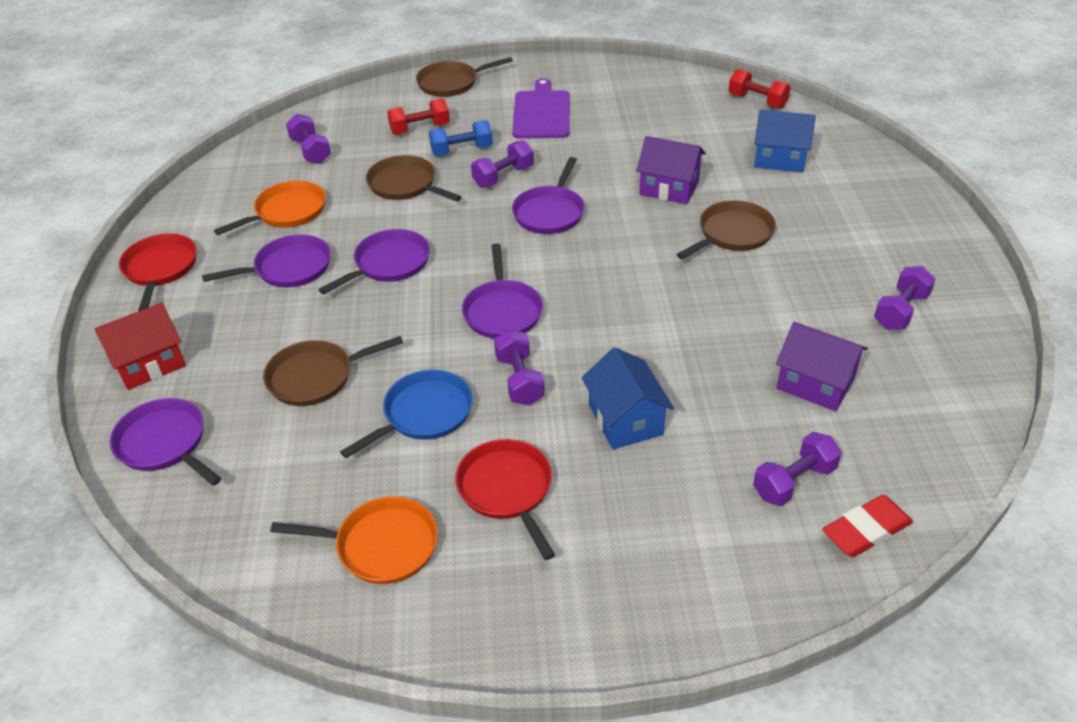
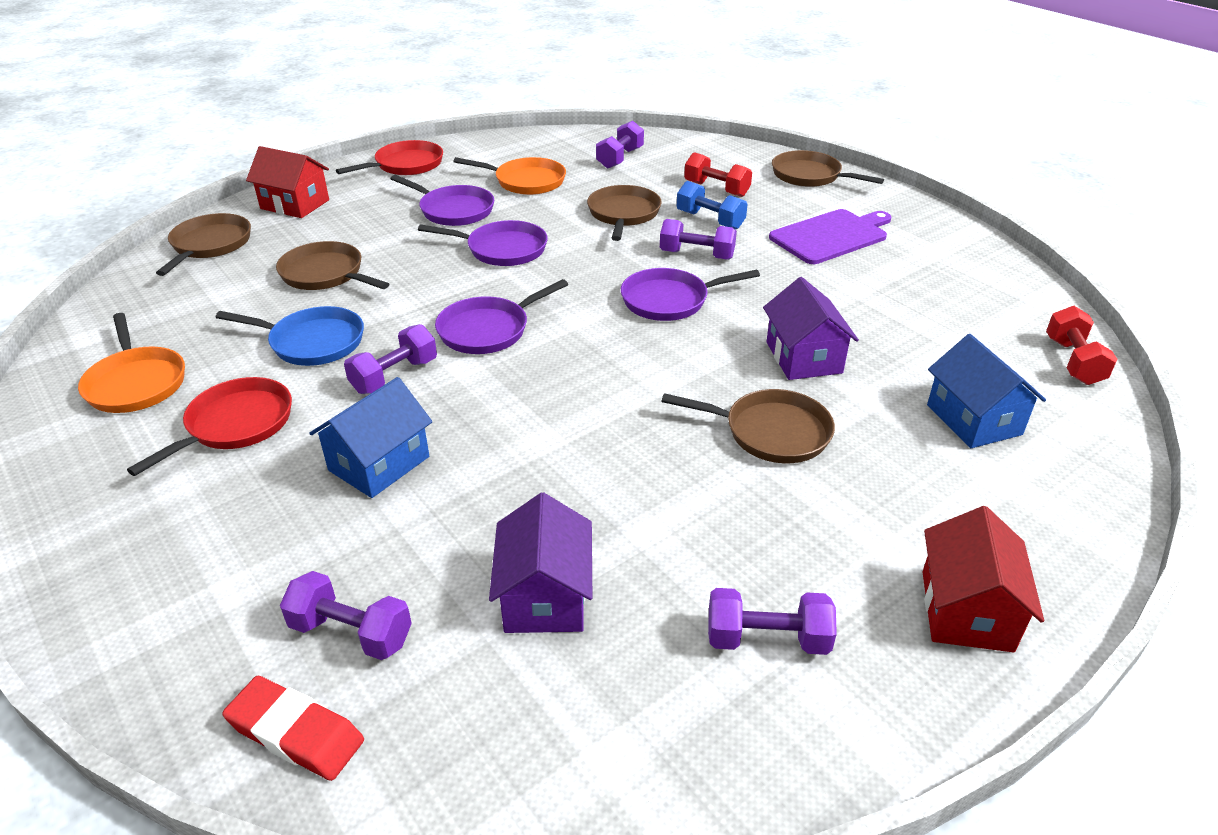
camera: 55 degrees right, 5 degrees down
purple pan [109,398,221,486] -> brown pan [156,213,251,276]
none -> red house [923,506,1044,652]

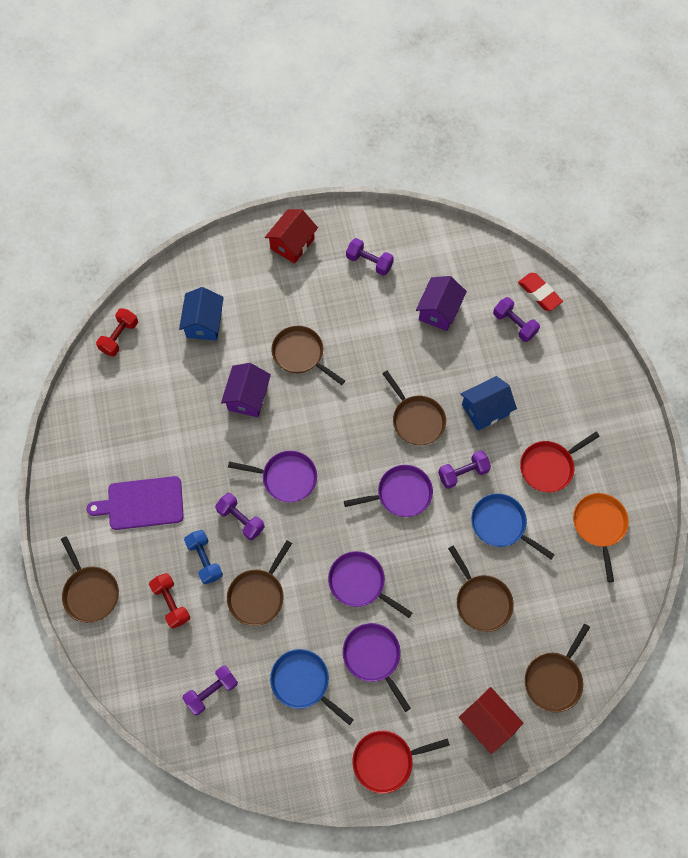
camera: 155 degrees left, 30 degrees up
orange pan [453,157,566,195] -> blue pan [270,649,353,725]
none -> brown pan [383,371,446,445]

